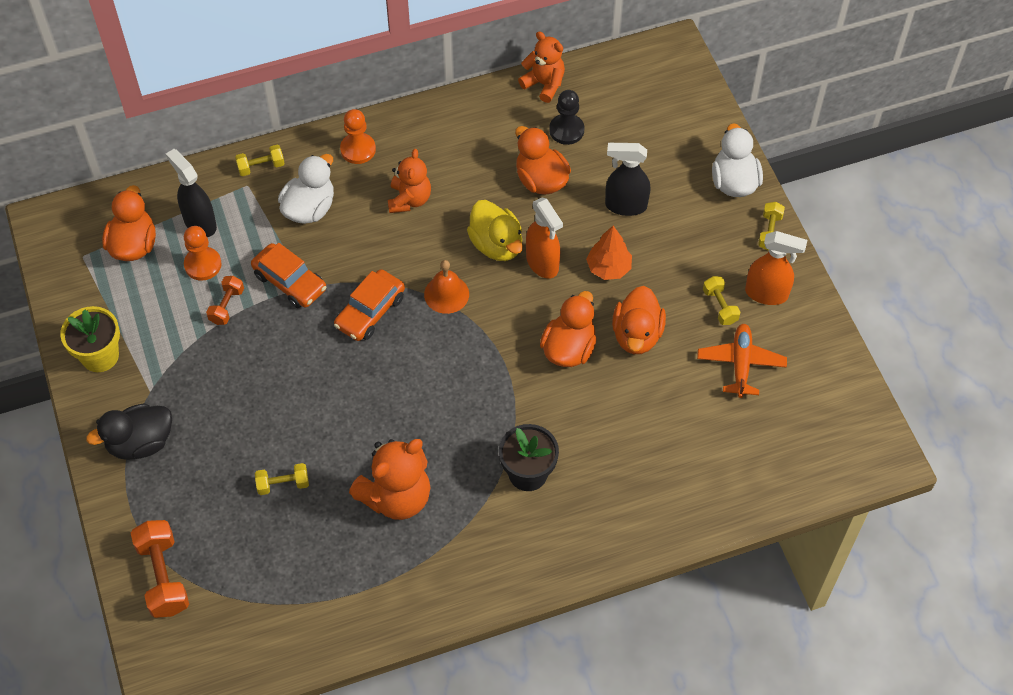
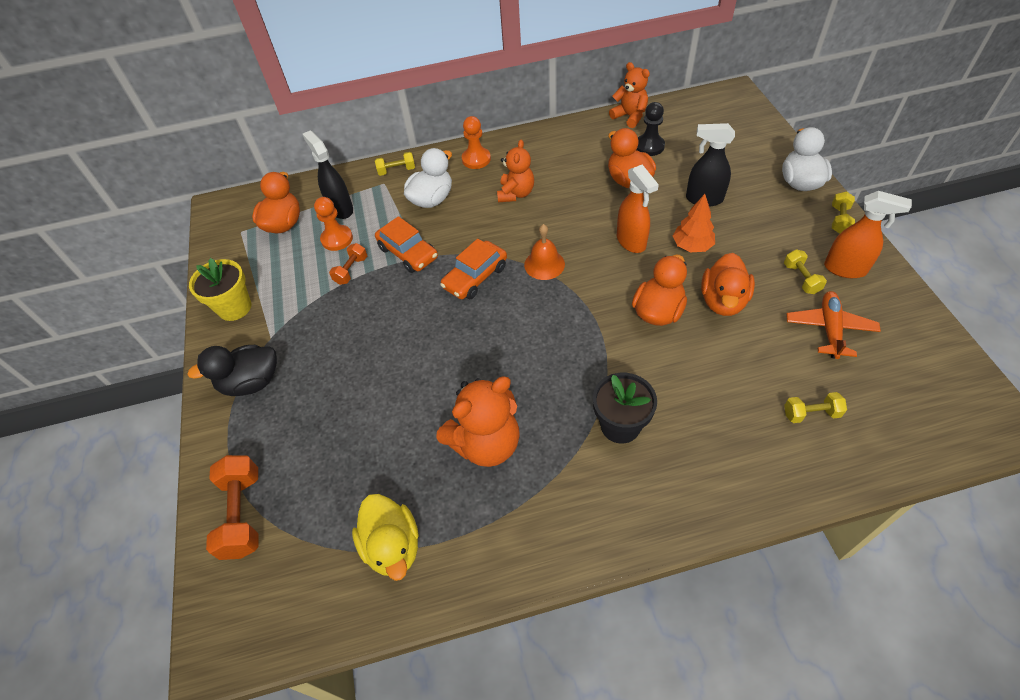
camera: 10 degrees right, 5 degrees down
yellow dumbbell [255,463,309,495] -> yellow dumbbell moved to [784,392,847,423]
yellow duck [467,200,523,261] -> yellow duck moved to [352,494,419,581]

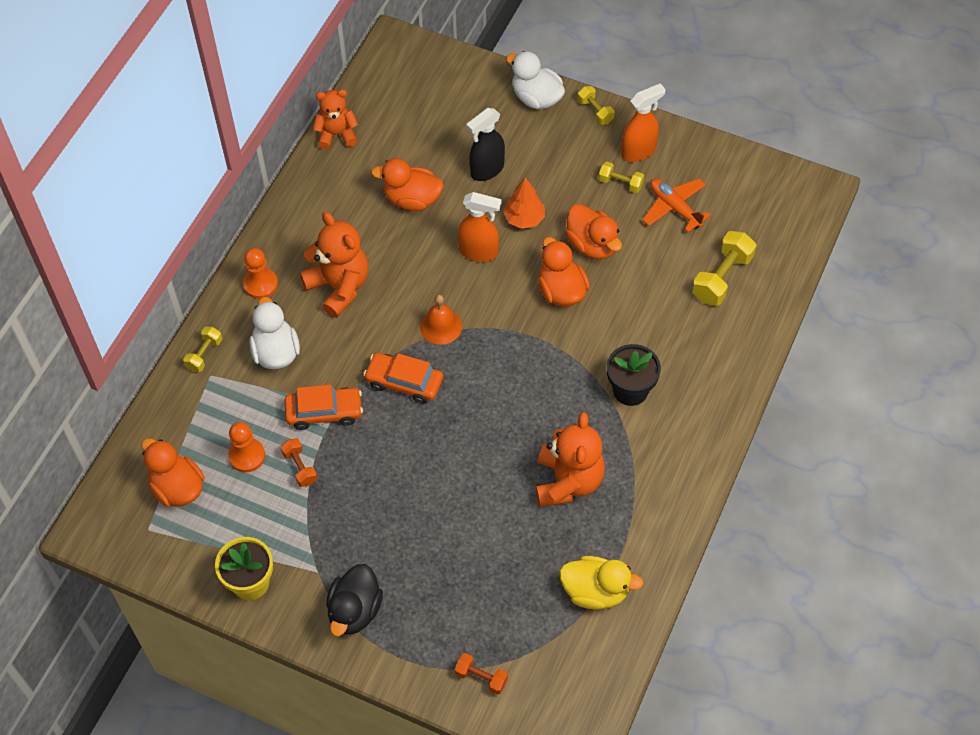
camera: 55 degrees left, 5 degrees up
orange dumbbell [206,455,258,560] -> orange dumbbell [455,653,508,695], size x0.58
black spray bottle [303,130,353,219] -> none
orange car [440,239,507,299] -> orange car turned 120 degrees clockwise [363,353,443,404]
orange teddy bear [497,139,534,202] -> orange teddy bear [300,212,369,318], size x1.53
black pawn [637,102,665,156] -> none
yellow dumbbell [784,392,847,423] -> yellow dumbbell [692,231,756,306], size x1.72

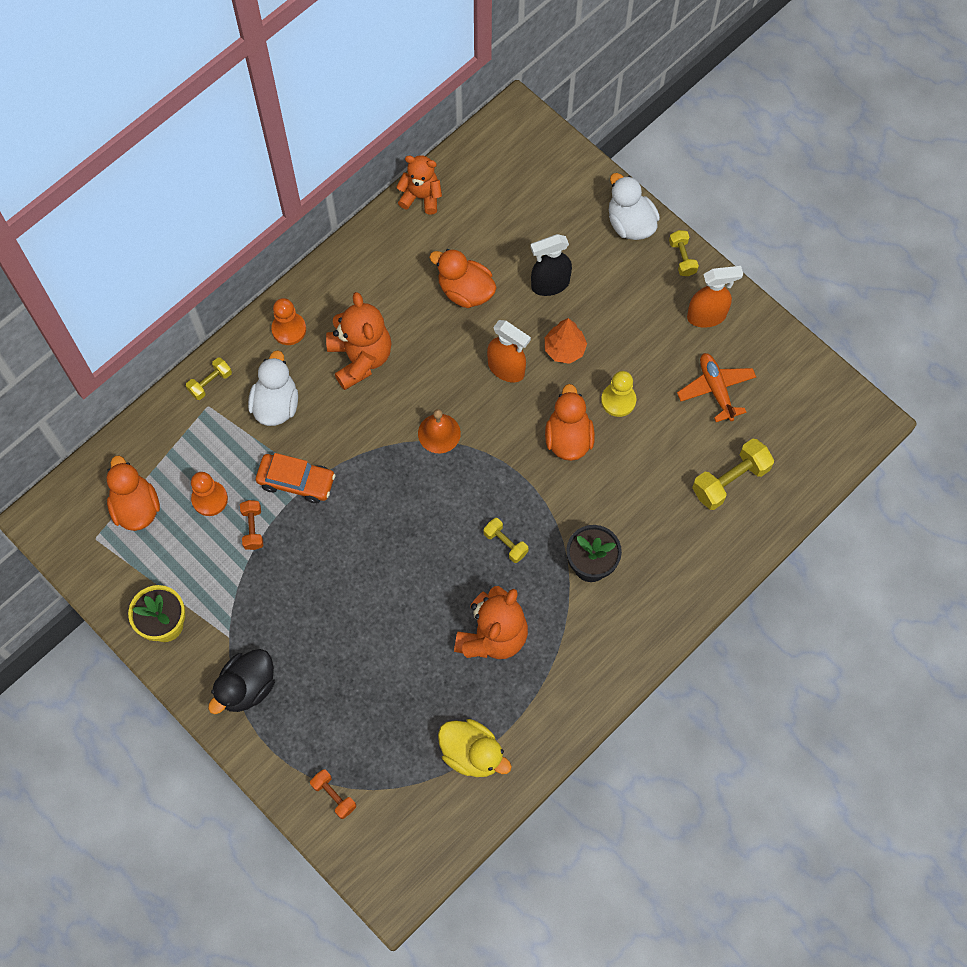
camera: 20 degrees right, 10 degrees up
orange car [363,353,443,404] -> none
orange duck [565,204,622,259] -> yellow pawn [601,371,636,417]
yellow dumbbell [599,162,644,193] -> yellow dumbbell moved to [483,518,529,563]

